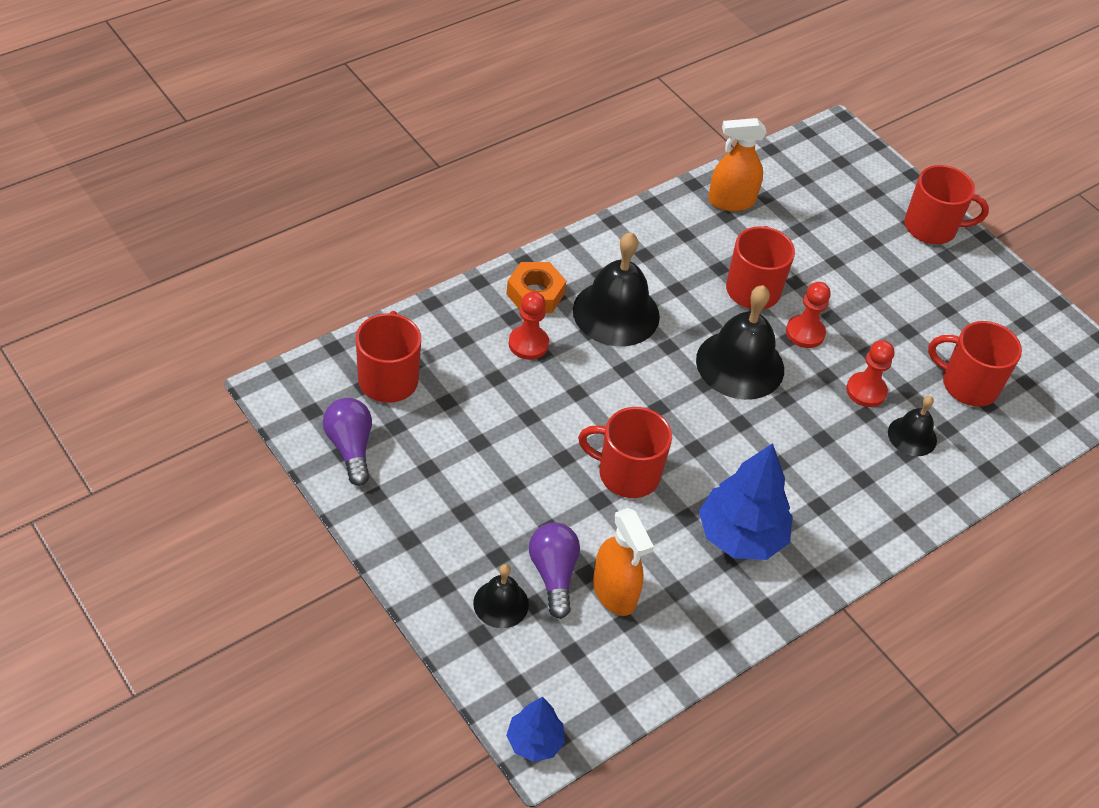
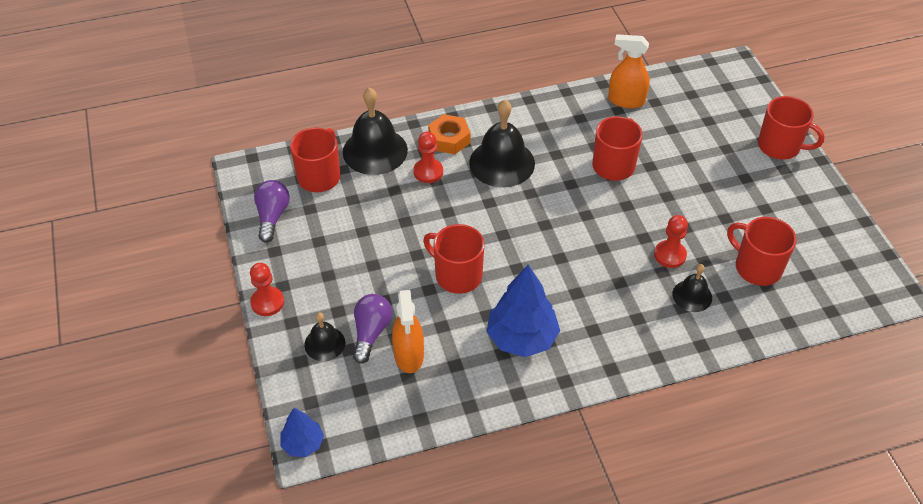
camera: 25 degrees right, 0 degrees up
black bell [696,285,784,400] -> black bell moved to [343,87,408,175]
red pawn [786,282,831,348] -> red pawn moved to [250,263,284,316]

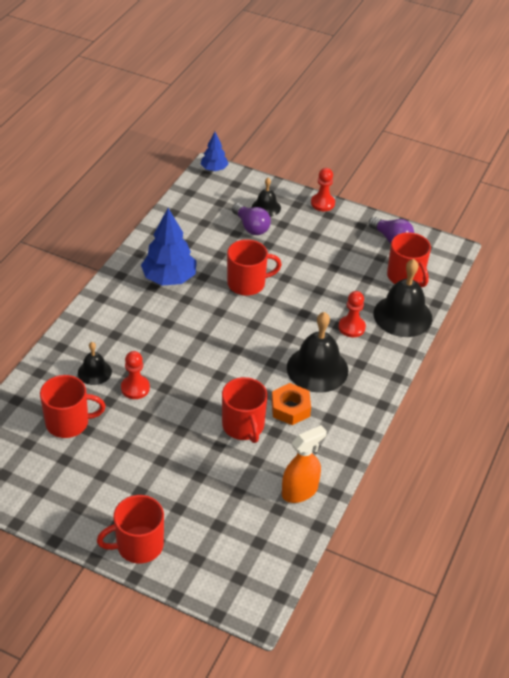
camera: 130 degrees right, 5 degrees down
orange spray bottle [392,290,424,373] -> none
orange nut [428,114,470,154] -> orange nut moved to [271,383,311,425]

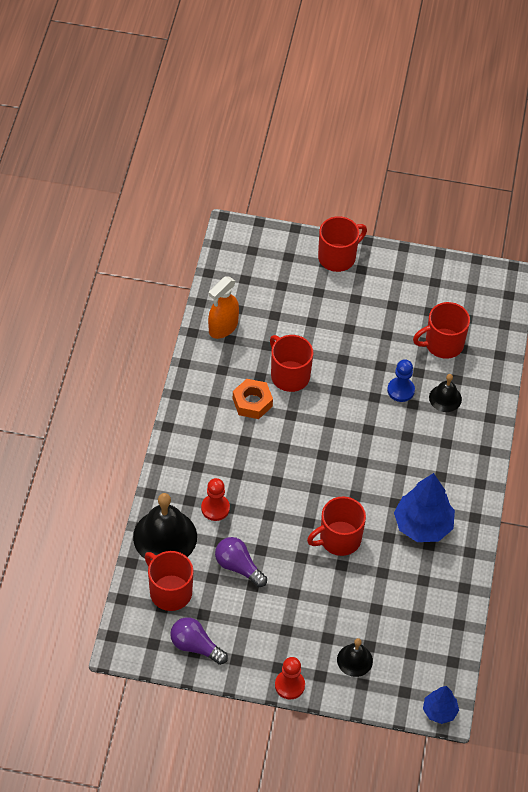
camera: 165 degrees right, 10 degrees up
red pawn [121,351,150,399] -> blue pawn [387,359,415,402]
purple light bulb [232,203,271,235] -> purple light bulb moved to [215,537,267,587]
black bell [287,312,348,393] -> none

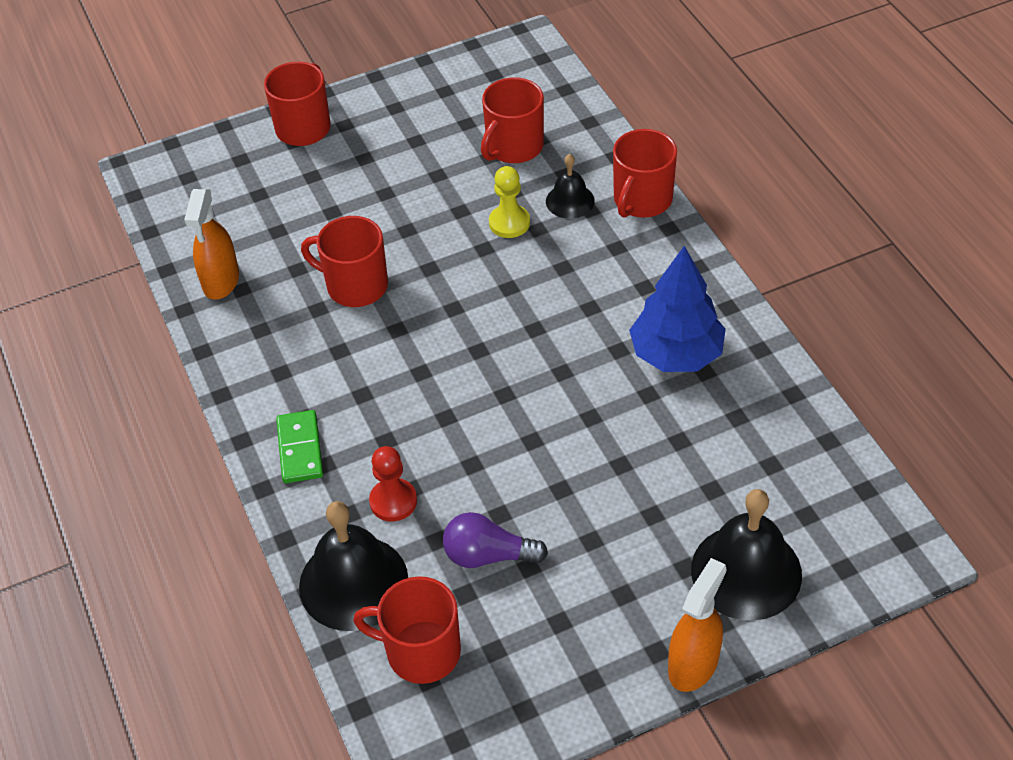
camera: 30 degrees left, 5 degrees down
purple light bulb [170,617,228,665] -> none
orange nut [233,379,273,419] -> none
red pawn [275,657,305,699] -> orange spray bottle [668,558,726,692]
red mug [307,496,366,556] -> red mug moved to [613,129,677,218]
black bell [337,638,373,677] -> black bell [691,489,802,621], size x1.85
blue pawn [387,359,415,402] -> yellow pawn [489,166,530,238]
blue tree [423,686,459,724] -> none
none -> green domino [276,410,323,483]

